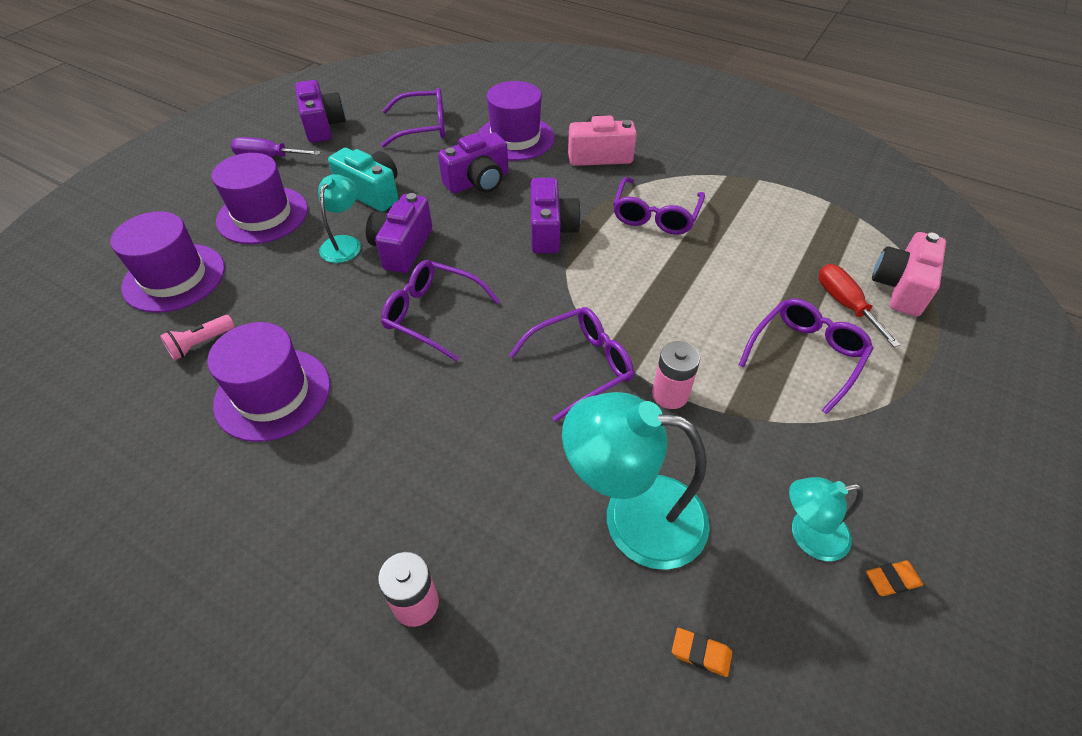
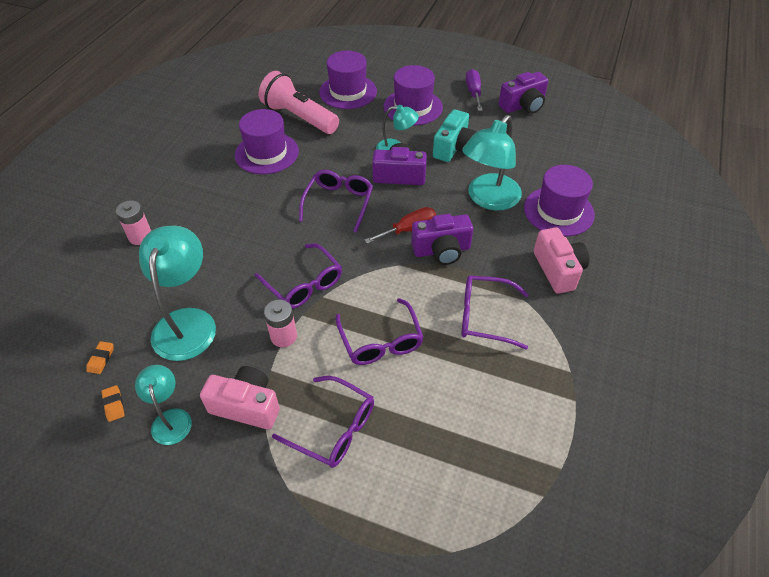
camera: 80 degrees right, 0 degrees up
pink flashlight [160,315,235,361] -> pink flashlight [259,71,339,134], size x2.28
purple glasses [381,88,445,147] -> purple glasses moved to [336,298,424,365]
purple camera [438,132,508,193] -> turquoise lamp [462,115,522,211]
red screwdriver [819,264,901,347] -> red screwdriver moved to [365,207,436,244]
orange eraser [866,561,923,596] -> orange eraser moved to [101,385,125,422]
pink camera [872,232,946,316] -> pink camera moved to [200,366,280,430]

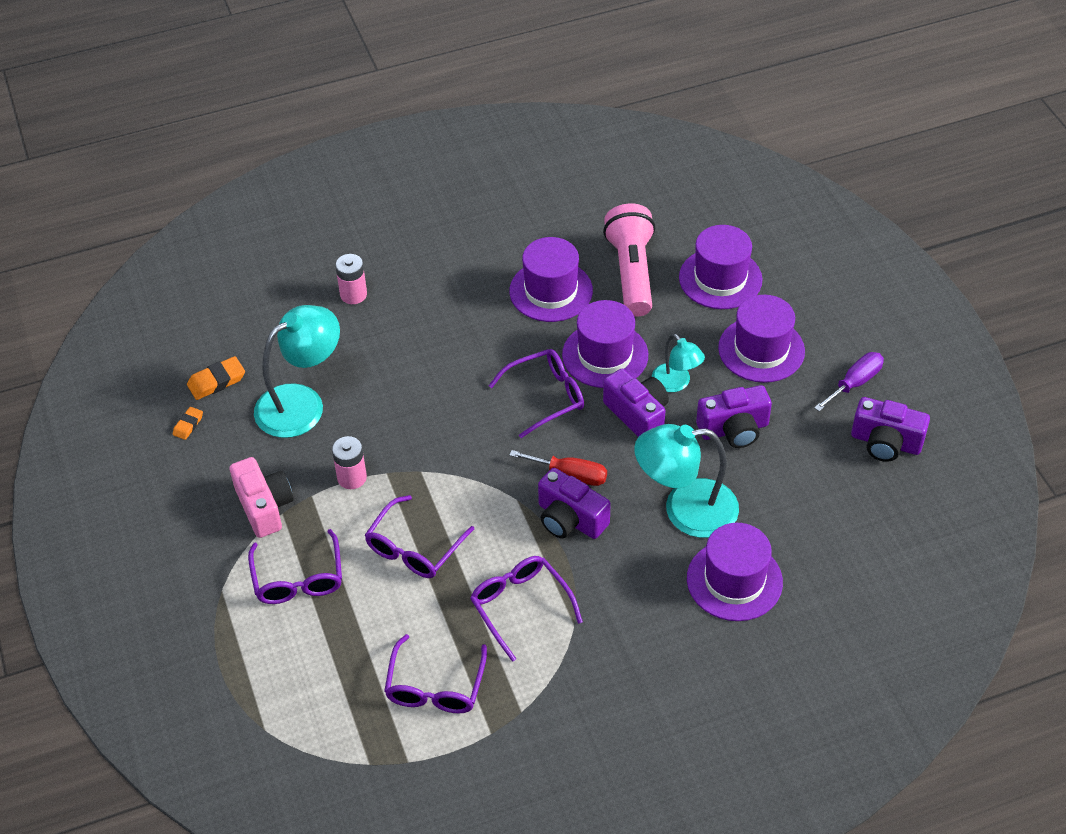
camera: 50 degrees right, 0 degrees up
orange eraser [86,341,113,374] -> orange eraser [187,356,245,400], size x1.63
turquoise lamp [135,365,192,445] -> none
purple glasses [255,243,342,309] -> purple glasses moved to [384,634,487,713]
turquoise camera [433,109,477,162] -> purple camera [696,385,772,448]
pink camera [534,227,589,294] -> none
none -> purple hat [562,300,648,388]

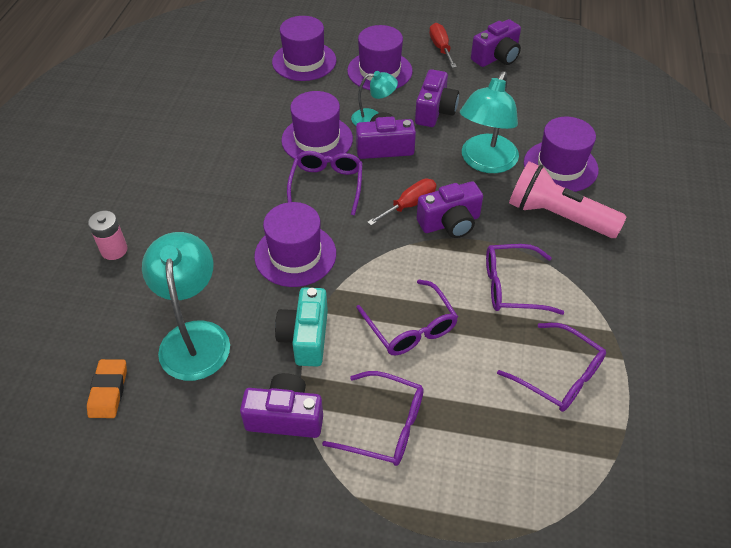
camera: 60 degrees left, 0 degrees up
orange eraser [173,407,203,440] -> none
pink camera [230,457,293,538] -> purple camera [240,373,323,438]
pink battery [332,436,367,489] -> turquoise camera [275,287,328,366]
purple hat [509,237,593,322] -> purple hat moved to [254,202,336,287]
pink flashlight [603,203,655,317] -> pink flashlight moved to [509,161,626,238]
purple screwdriver [814,352,884,411] -> red screwdriver [429,23,457,68]

